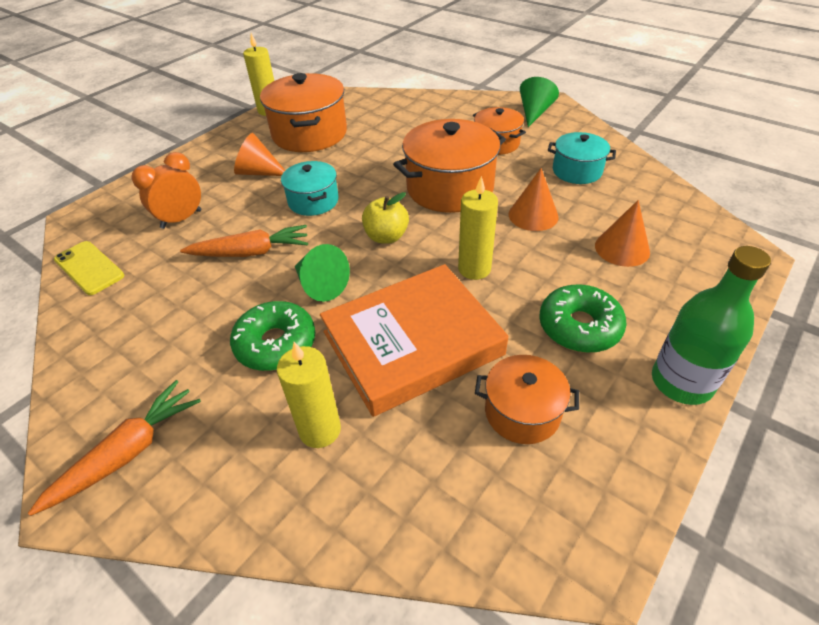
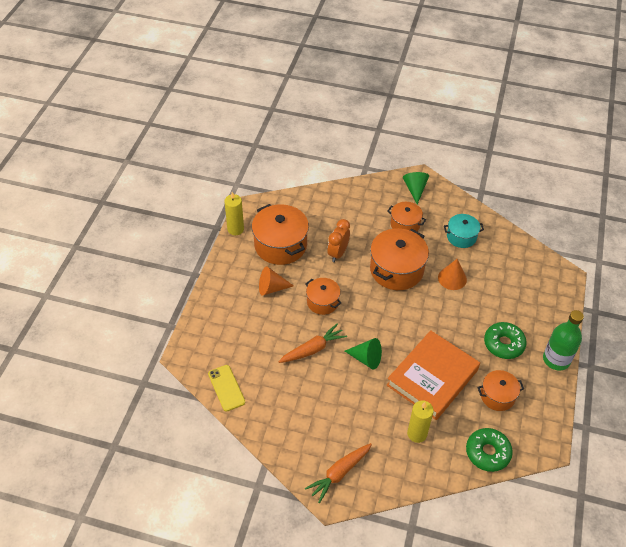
camera: 25 degrees left, 5 degrees up
orange carrot [28,380,201,516] -> orange carrot turned 150 degrees counterclockwise [305,443,372,503]
yellow phone [54,241,124,295] -> yellow phone turned 45 degrees clockwise [208,365,245,411]
orange clock [131,152,201,229] -> orange clock moved to [327,219,350,262]
green donut [230,301,315,371] -> green donut moved to [466,428,513,472]
turquoise pot [281,161,339,216] -> orange pot [305,278,341,315]
yellow apple [362,192,409,244] -> none
yellow candle [458,176,498,280] -> none
orange cone [595,200,650,267] -> none

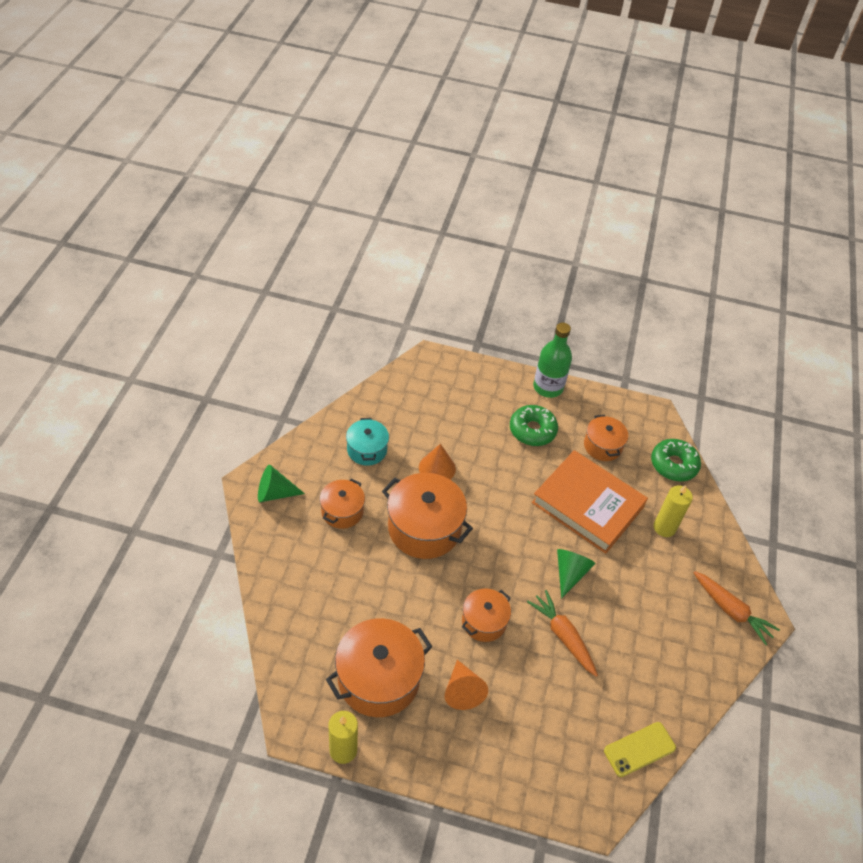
camera: 95 degrees left, 0 degrees up
orange clock [327,219,350,262] -> none

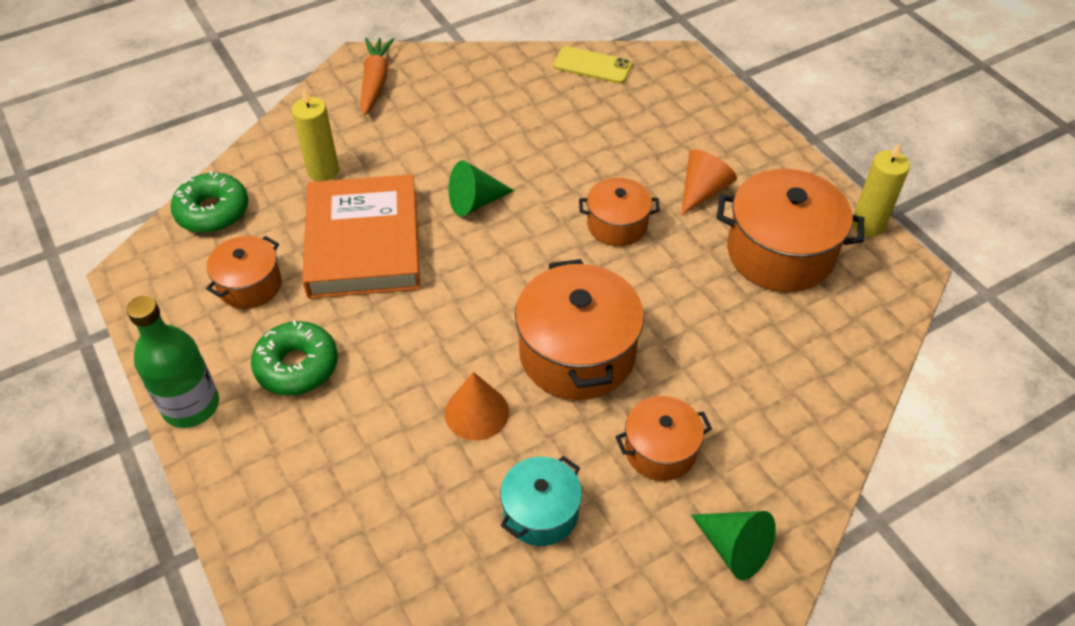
camera: 130 degrees left, 0 degrees up
orange carrot [527,590,598,677] -> none

